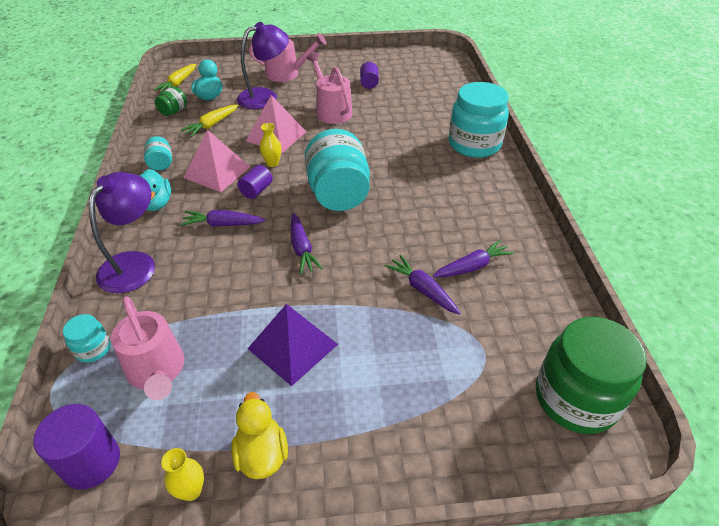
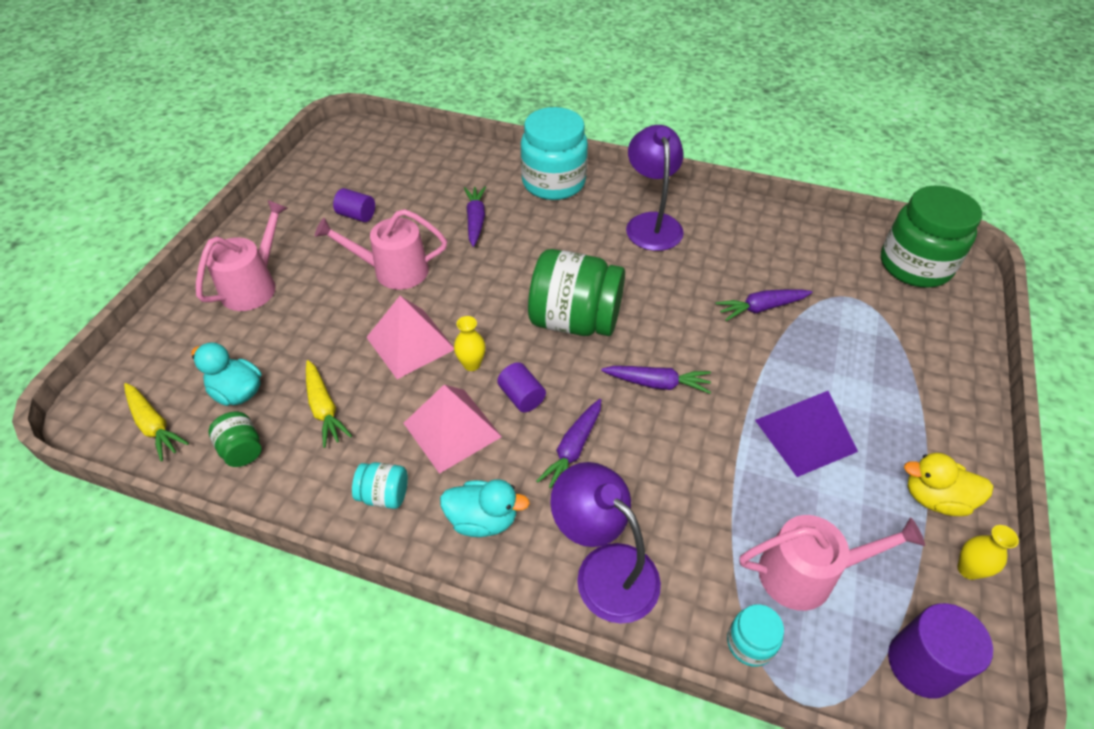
camera: 65 degrees left, 5 degrees up
purple lamp [237,22,289,109] -> purple lamp moved to [626,125,684,251]
turquoise jar [305,129,370,211] -> green jar [528,249,625,336]
purple carrot [433,240,514,277] -> purple carrot moved to [464,186,486,247]

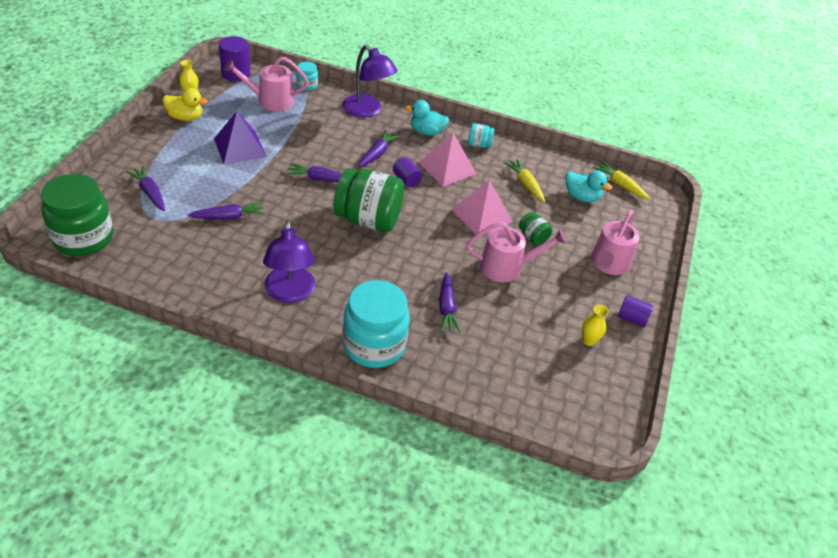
camera: 175 degrees right, 5 degrees down
green jar [209,412,261,467] -> green jar moved to [519,212,553,245]
purple cylinder [333,188,375,222] -> purple cylinder moved to [618,295,653,327]
yellow vase [454,316,486,371] -> yellow vase moved to [582,305,608,346]
none -> purple carrot [126,166,165,211]

